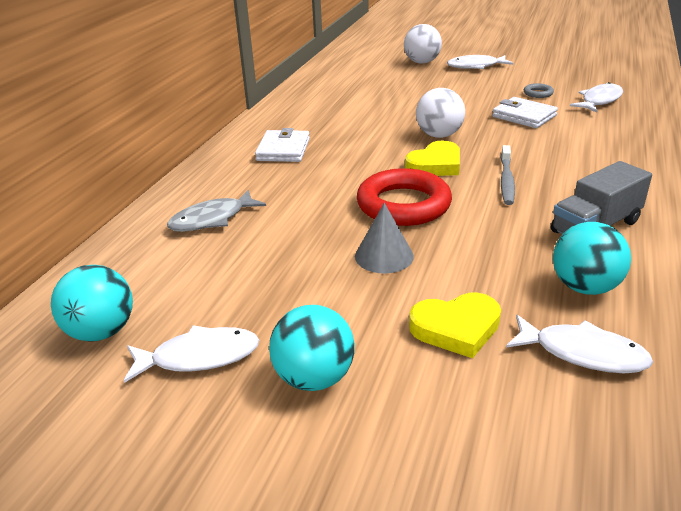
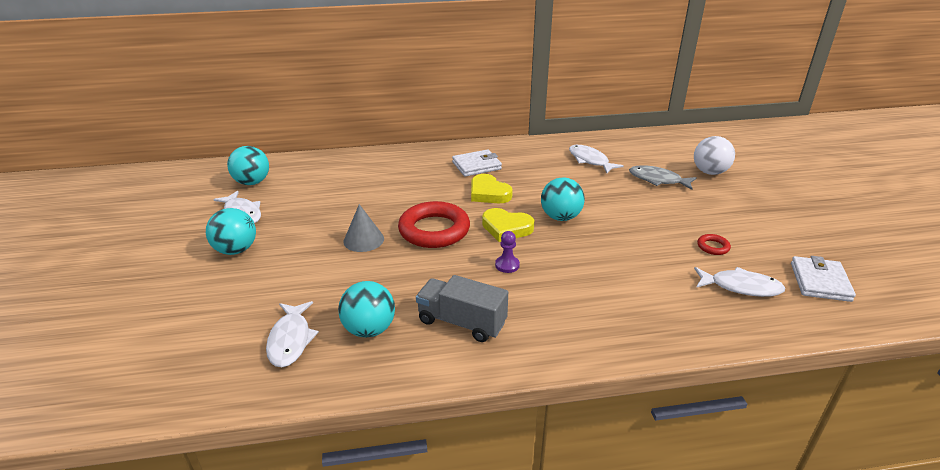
camera: 60 degrees right, 0 degrees up
grey fish [167,190,266,232] -> grey fish moved to [629,165,697,190]
yellow heart [409,293,501,358] -> yellow heart moved to [471,174,513,203]
white ball [416,88,465,138] -> turquoise ball [541,177,585,221]
white fish [447,55,513,69] -> white fish moved to [569,145,624,173]
white wallet [492,97,558,128] -> white wallet moved to [791,256,856,302]
grey toothbrush [501,145,515,205] -> purple pawn [495,231,520,273]
grey ring [524,83,554,98] -> red ring [697,234,731,255]

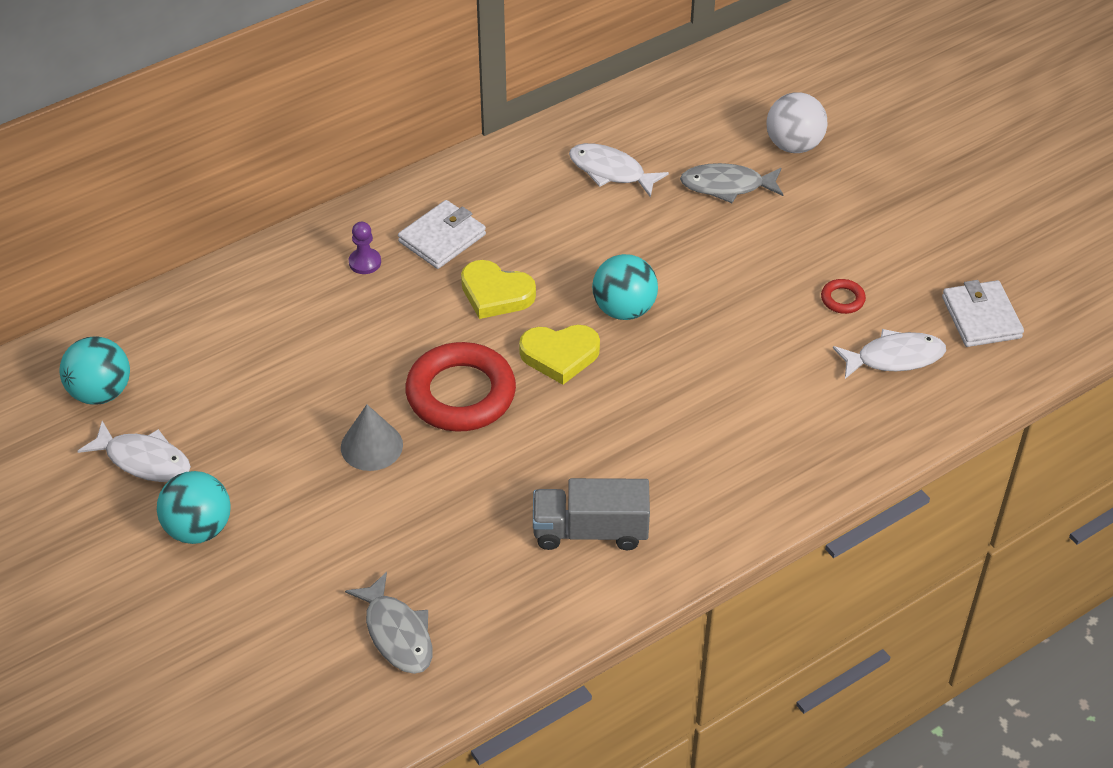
camera: 25 degrees left, 15 degrees up
white fish [266,301,319,367] -> grey fish [345,572,432,674]
turquoise ball [338,281,395,337] -> none
purple pawn [495,231,520,273] -> purple pawn moved to [349,222,381,274]

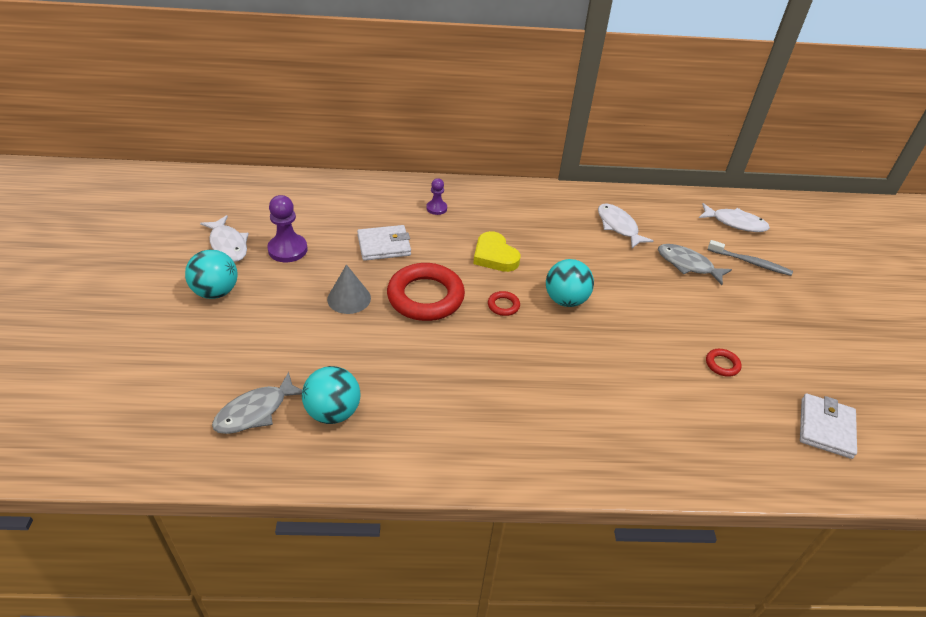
camera: 30 degrees right, 5 degrees down
turquoise ball [60,336,130,405] -> turquoise ball moved to [302,366,360,424]
grey fish [345,572,432,674] -> grey fish turned 45 degrees clockwise [212,372,302,434]
white wallet [398,200,486,269] -> white wallet moved to [357,225,411,261]
yellow heart [519,325,600,385] -> red ring [488,291,520,316]
grey truck [533,478,650,550] -> none
white ball [766,92,827,153] -> grey toothbrush [708,240,793,276]
white fish [833,329,946,379] -> white fish moved to [699,203,770,232]
none -> purple pawn [267,195,308,262]

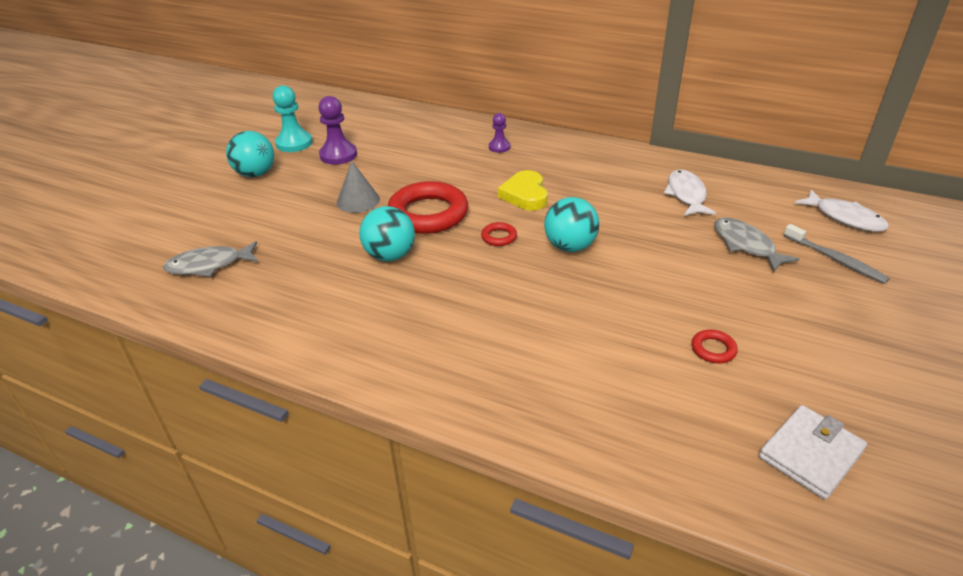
camera: 30 degrees right, 5 degrees down
white fish [200,215,249,262] -> turquoise pawn [273,85,312,152]
turquoise ball [302,366,360,424] -> turquoise ball moved to [359,206,415,261]
white wallet [357,225,411,261] -> none

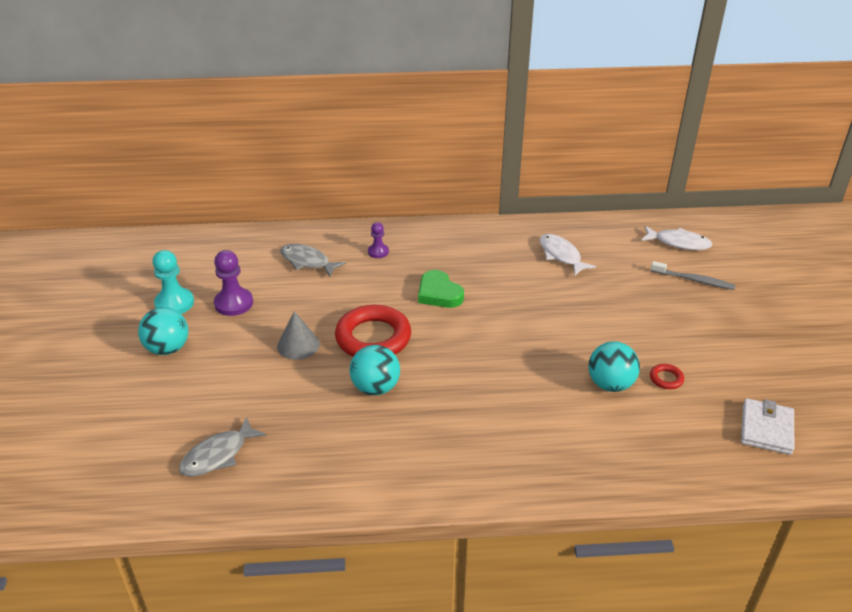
camera: 30 degrees left, 0 degrees up
red ring [481,222,517,246] -> none
yellow heart [498,170,548,211] -> green heart [418,270,464,308]
turquoise ball [544,197,599,252] -> turquoise ball moved to [588,341,640,392]
grey fish [714,217,799,272] -> grey fish moved to [280,244,346,277]

